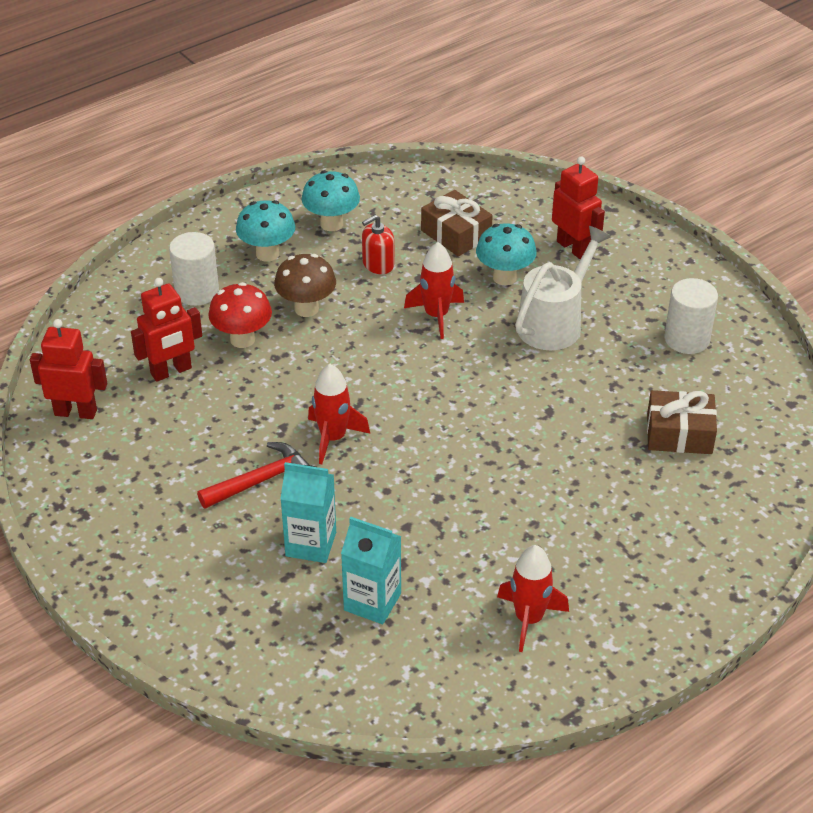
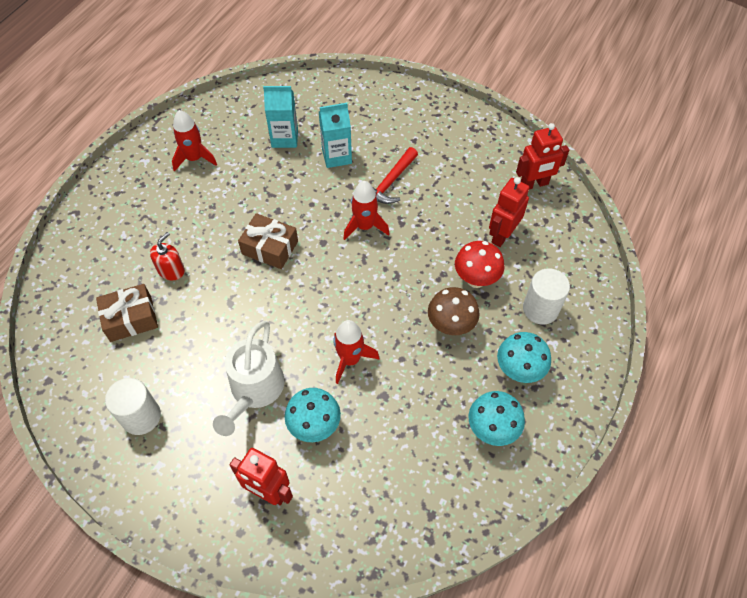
camera: 155 degrees right, 15 degrees up
red soap dispenser [362,215,395,274] -> red soap dispenser moved to [150,232,185,280]
brown gift [421,190,493,257] -> brown gift moved to [238,213,298,269]

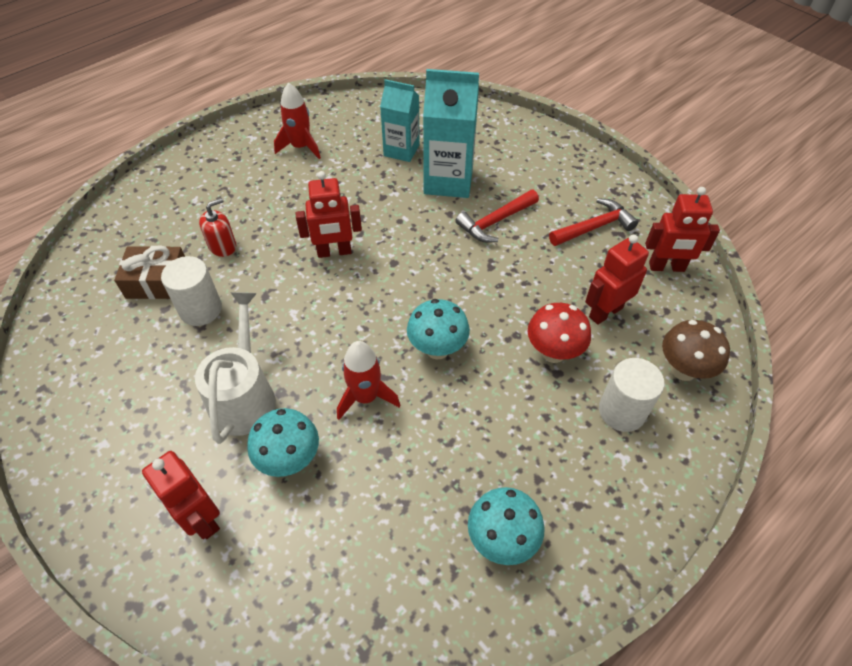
camera: 20 degrees right, 5 degrees down
white cylinder [105,378,161,435] -> white cylinder moved to [161,256,222,326]
white watering can [213,321,285,436] -> white watering can turned 150 degrees clockwise [195,292,276,444]
brown gift [238,213,298,269] -> red robot [295,171,362,258]
turquoise carton [319,103,352,168] -> turquoise carton [423,69,479,198], size x1.53
red rocket [343,181,389,240] -> none
brown mushroom [428,287,480,335] -> brown mushroom moved to [662,320,730,381]
turquoise mushroom [497,332,551,383] -> turquoise mushroom moved to [407,299,470,360]
none -> red hammer [549,198,638,246]

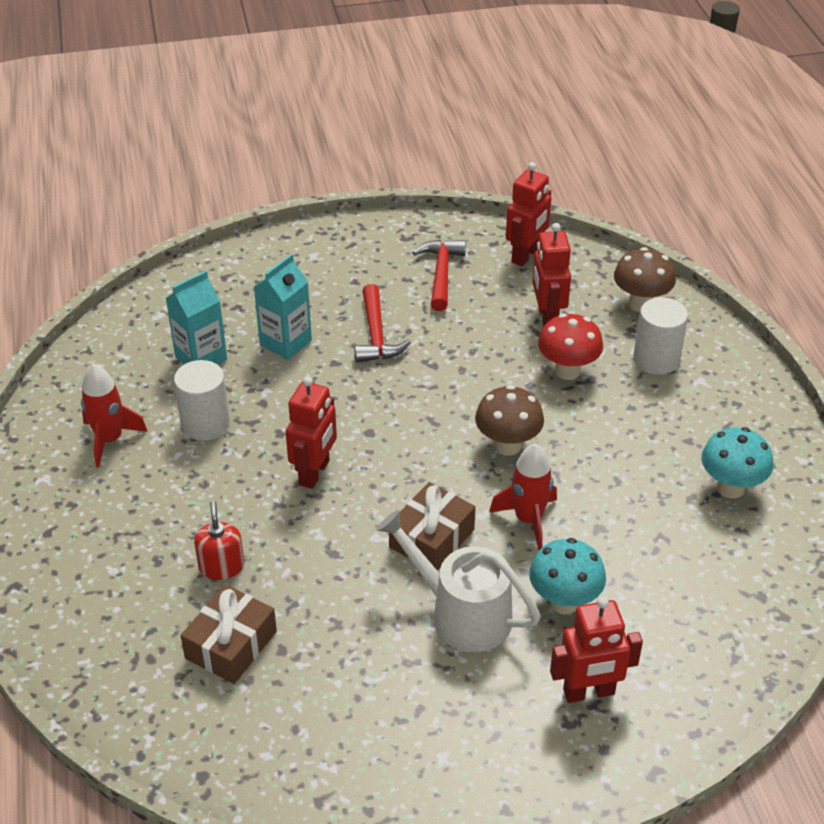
camera: 60 degrees left, 10 degrees down
white cylinder [161,256,222,326] -> white cylinder moved to [174,360,230,441]
turquoise mushroom [407,299,470,360] -> brown mushroom [475,385,544,456]
turquoise carton [423,69,479,198] -> turquoise carton [254,254,312,360], size x0.66
none -> brown gift [389,482,475,571]

